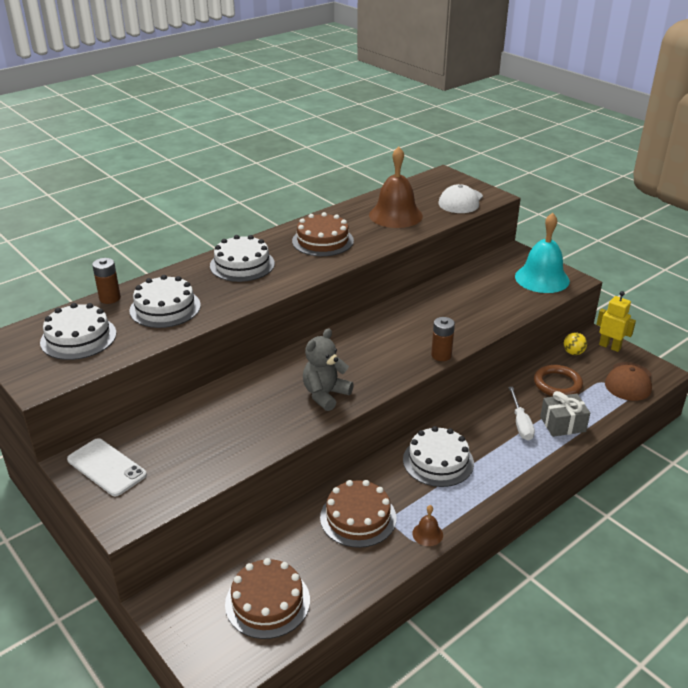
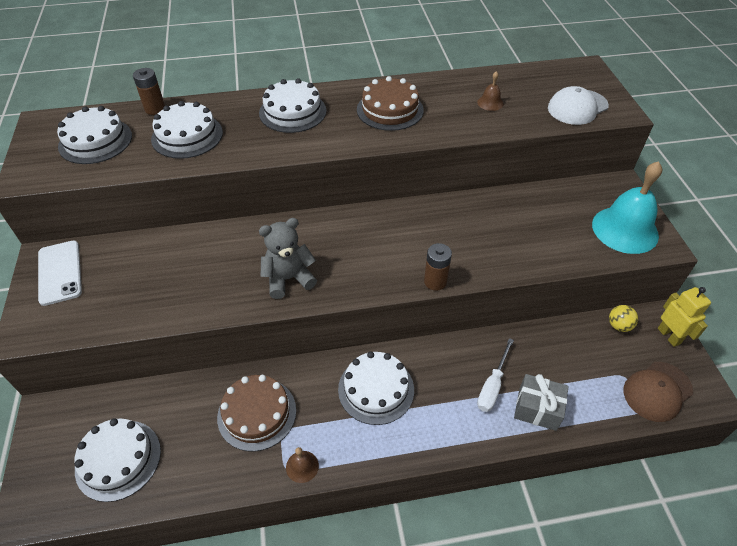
camera: 30 degrees right, 15 degrees up
brown cake [225,558,310,639] -> white cake [74,418,161,502]
brown bell [369,146,423,228] -> brown bell [477,71,504,111], size x0.43
brown ring [534,365,583,396] -> none

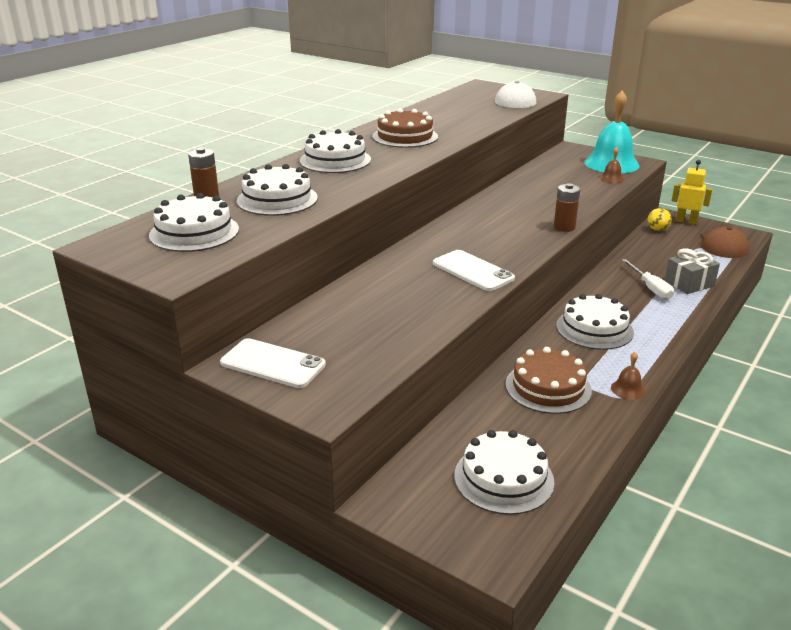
camera: 45 degrees left, 20 degrees down
grey teddy bear [259,218,317,299] -> white phone [433,250,515,291]
brown bell [477,71,504,111] -> brown bell moved to [599,147,624,183]

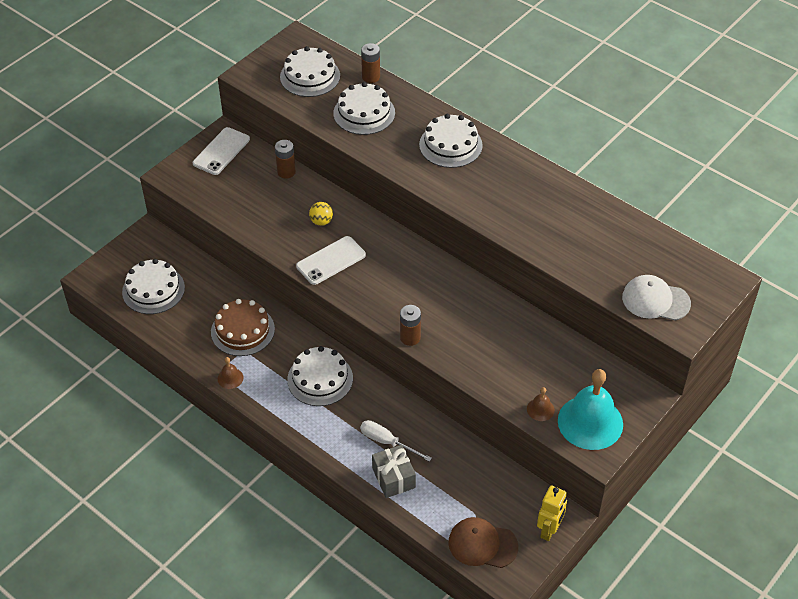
camera: 95 degrees right, 20 degrees up
brown cake [372,108,438,148] -> none
white screwdriver [622,259,674,300] -> white screwdriver turned 45 degrees clockwise [360,420,432,462]
yellow ball [648,208,672,231] -> yellow ball moved to [309,202,333,226]
none -> brown battery [275,140,296,179]

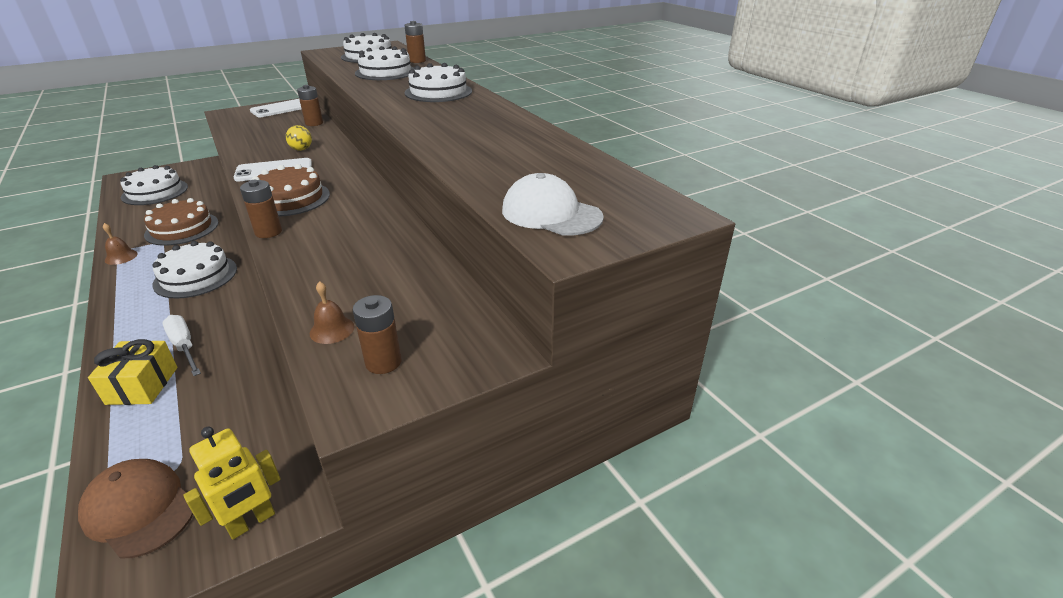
camera: 20 degrees right, 15 degrees down
grey gift [372,445,416,498] -> yellow gift [88,339,178,405]
turquoise bell [558,369,623,450] -> brown battery [353,295,402,374]
none -> brown cake [252,164,330,216]

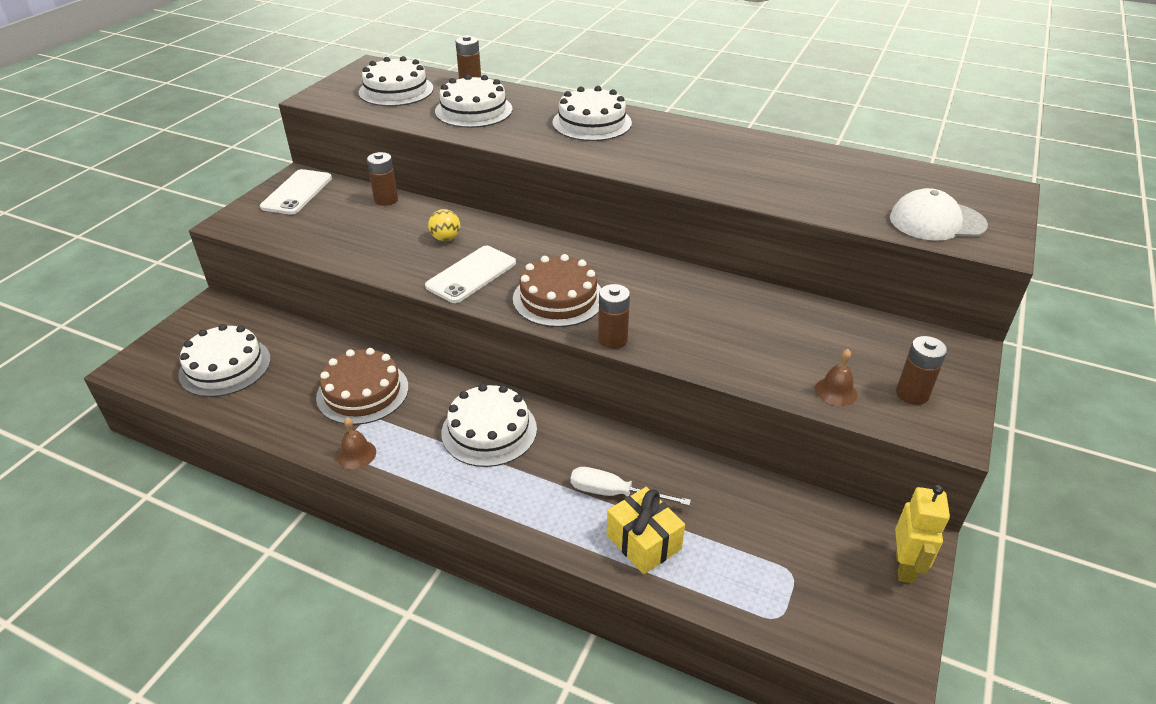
camera: 35 degrees left, 5 degrees up
brown cap [78,459,193,559] -> none

